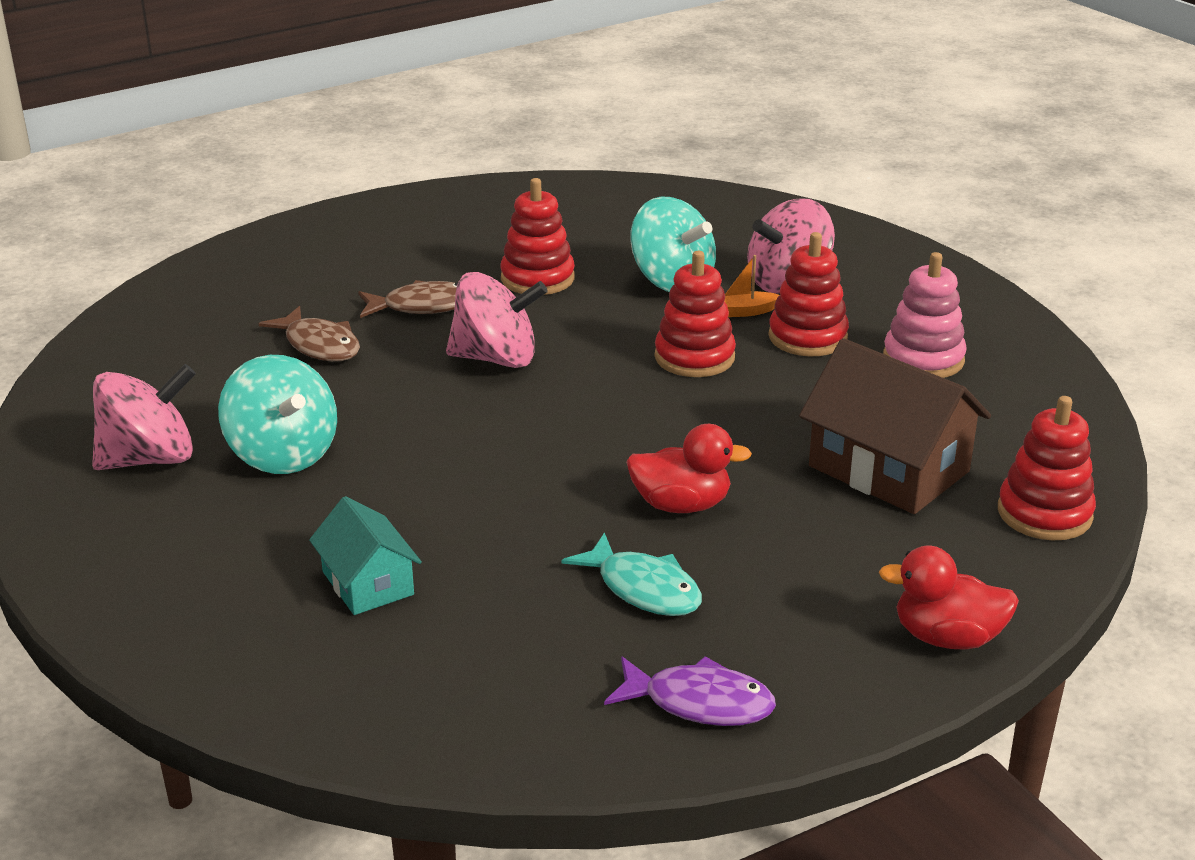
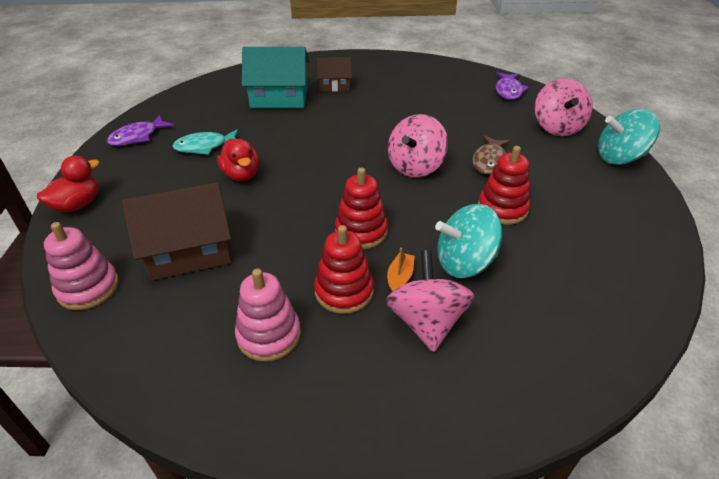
camera: 120 degrees right, 10 degrees up
pink spinning top [92,364,196,470] -> pink spinning top moved to [535,78,593,136]
turquoise spinning top [218,355,337,474] -> turquoise spinning top moved to [598,109,660,165]
brown fish [259,306,360,361] -> none
turquoise house [309,496,422,615] -> turquoise house [242,47,309,108], size x1.72
red duck [626,424,752,513] -> red duck turned 60 degrees counterclockwise [217,139,259,181]
red stacking toy [998,396,1096,540] -> pink stacking toy [44,222,119,310]
none -> brown house [317,57,352,92]
none -> purple fish [496,72,529,100]

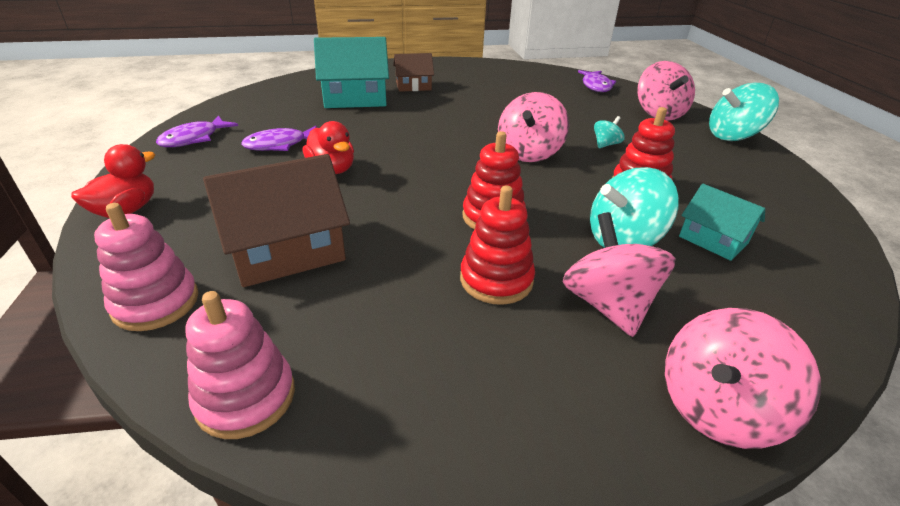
camera: 10 degrees left, 5 degrees down
turquoise fish [172,129,238,155] -> purple fish [241,126,317,151]
pink stacking toy [235,268,301,362] -> pink stacking toy moved to [185,291,295,439]
orange boat [387,247,415,292] -> none
brown fish [472,135,511,175] -> turquoise spinning top [594,116,625,148]
none -> pink spinning top [665,308,821,449]
none -> turquoise house [679,184,765,261]

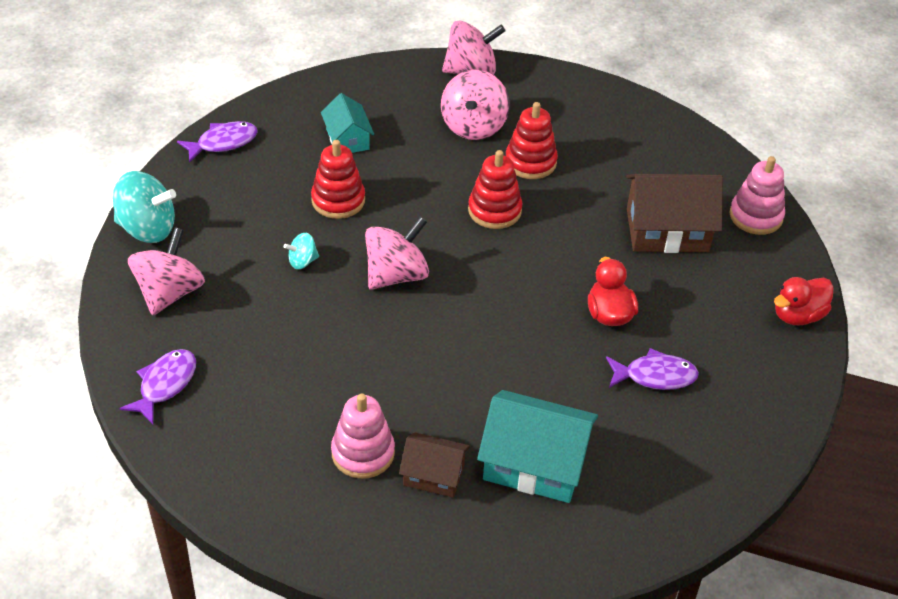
camera: 155 degrees left, 10 degrees up
purple fish [156,115,238,147] -> purple fish moved to [177,121,258,163]
pink stacking toy [185,291,295,439] -> pink stacking toy moved to [331,394,395,479]
turquoise spinning top [590,167,679,248] -> none

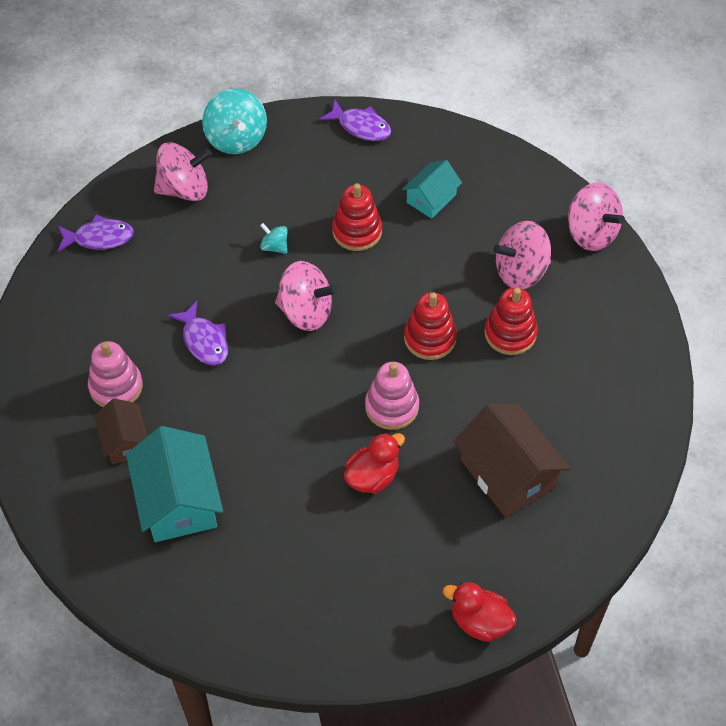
camera: 60 degrees right, 10 degrees up
purple fish [606,348,699,390] -> purple fish moved to [168,301,228,365]
pink stacking toy [730,156,785,235] -> pink stacking toy moved to [365,362,419,430]

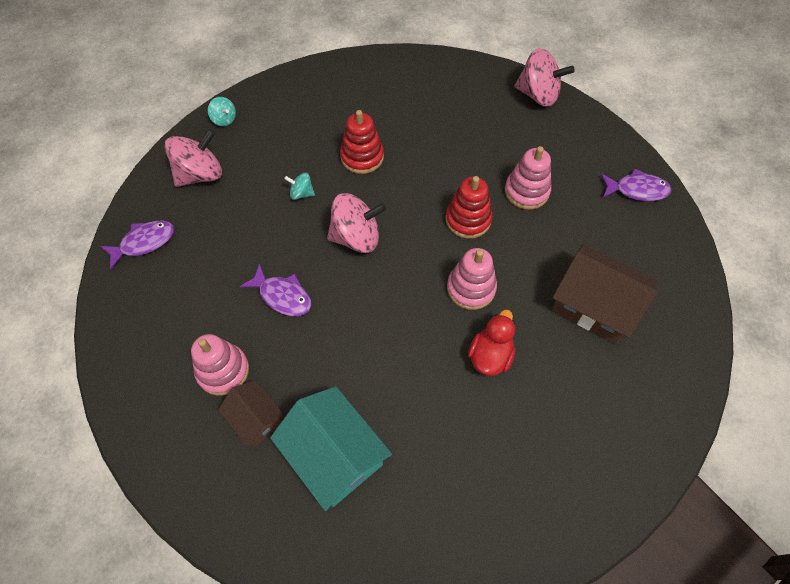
camera: 25 degrees left, 5 degrees up
turquoise spinning top [202,88,267,154] -> turquoise spinning top [208,97,236,126], size x0.50
purple fish [319,100,391,141] -> purple fish moved to [600,168,671,201]
turquoise house [402,160,462,219] -> none
red duck [443,582,517,642] -> none
red stacking toy [484,288,538,355] -> pink stacking toy [505,146,551,210]
pink spinning top [494,221,551,289] -> none

